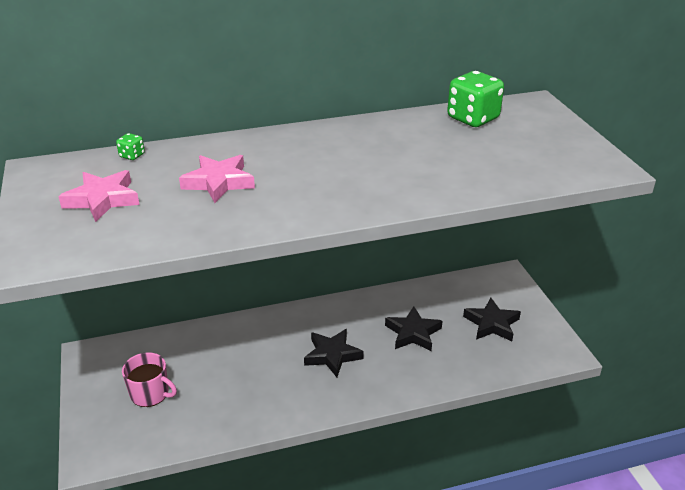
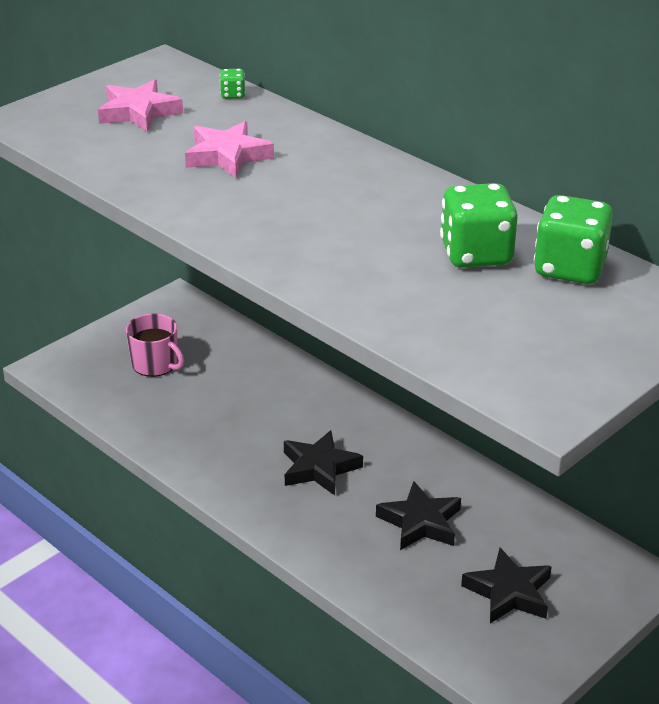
camera: 60 degrees right, 0 degrees up
pink mug [122,352,177,407] -> pink mug turned 45 degrees counterclockwise [126,313,184,377]
none -> green dice [440,183,518,268]

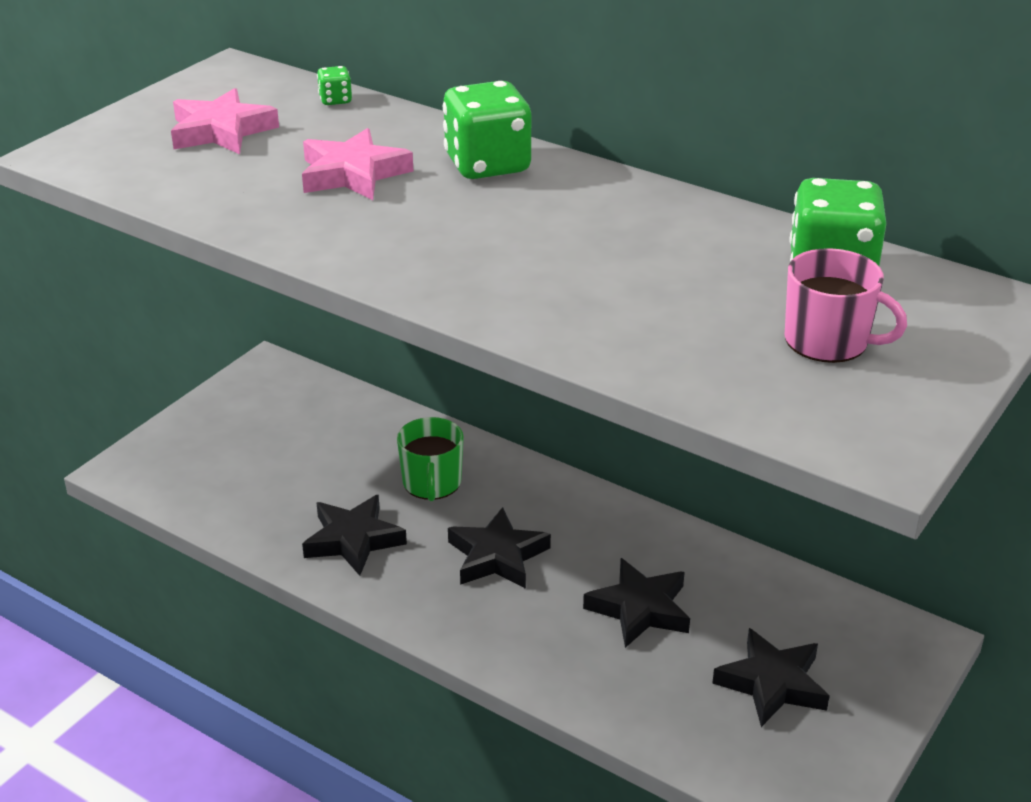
camera: 10 degrees left, 0 degrees up
pink mug [126,313,184,377] -> pink mug moved to [785,248,907,363]
green dice [440,183,518,268] -> green dice moved to [442,81,531,179]
none -> black star [302,495,407,576]
none -> green mug [397,417,464,501]

